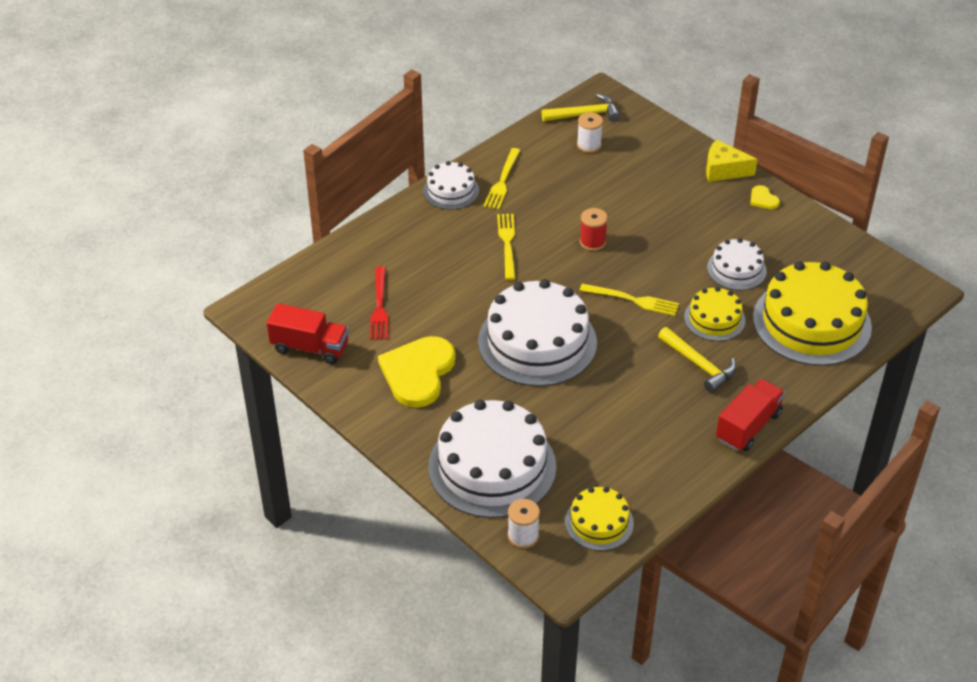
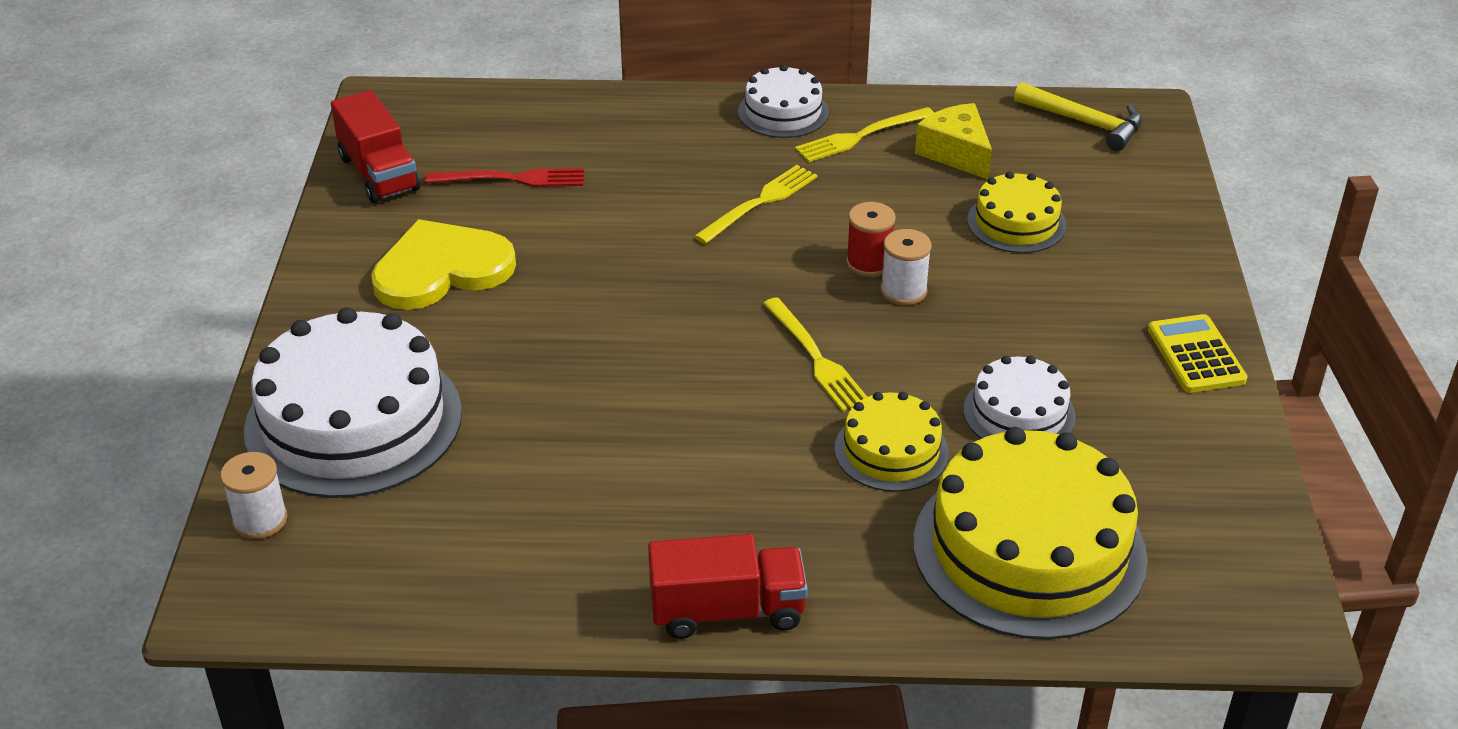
camera: 45 degrees right, 5 degrees down
red fork [370,267,388,340] -> red fork turned 135 degrees counterclockwise [425,168,584,187]
white cake [478,279,597,386] -> none
yellow cake [565,487,634,551] -> yellow cake moved to [967,171,1066,253]
white spool [577,112,603,153] -> white spool moved to [881,229,932,305]
yellow hammer [658,327,737,393] -> none
yellow cheese [706,139,758,182] -> yellow cheese moved to [915,103,992,179]
yellow heart [750,185,780,209] -> yellow calculator [1148,314,1248,393]

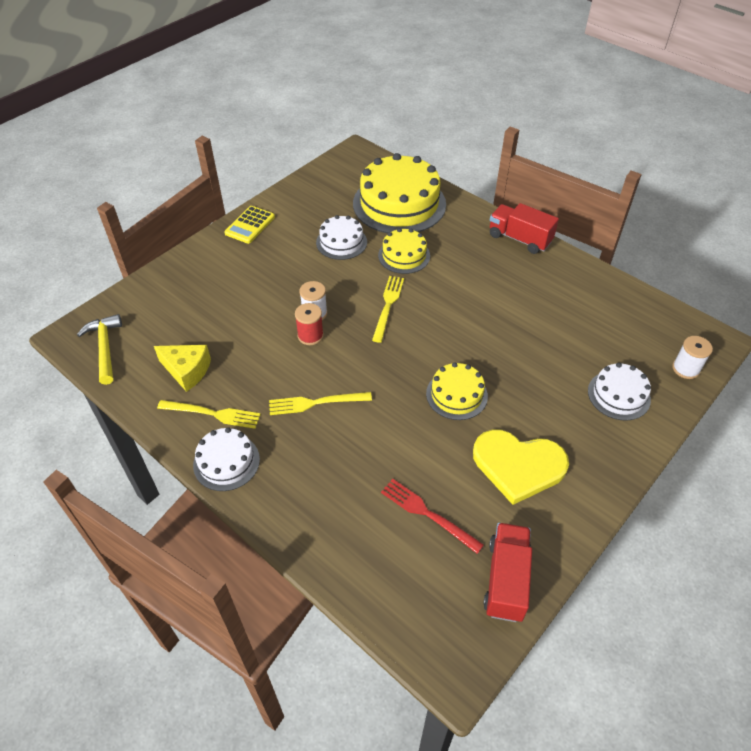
camera: 140 degrees left, 10 degrees up
white cake [244,307,462,498] -> white cake [588,363,651,421], size x0.52
yellow cheese [915,103,992,179] -> yellow cheese turned 75 degrees counterclockwise [154,345,211,392]
yellow cake [967,171,1066,253] -> yellow cake moved to [426,362,488,420]

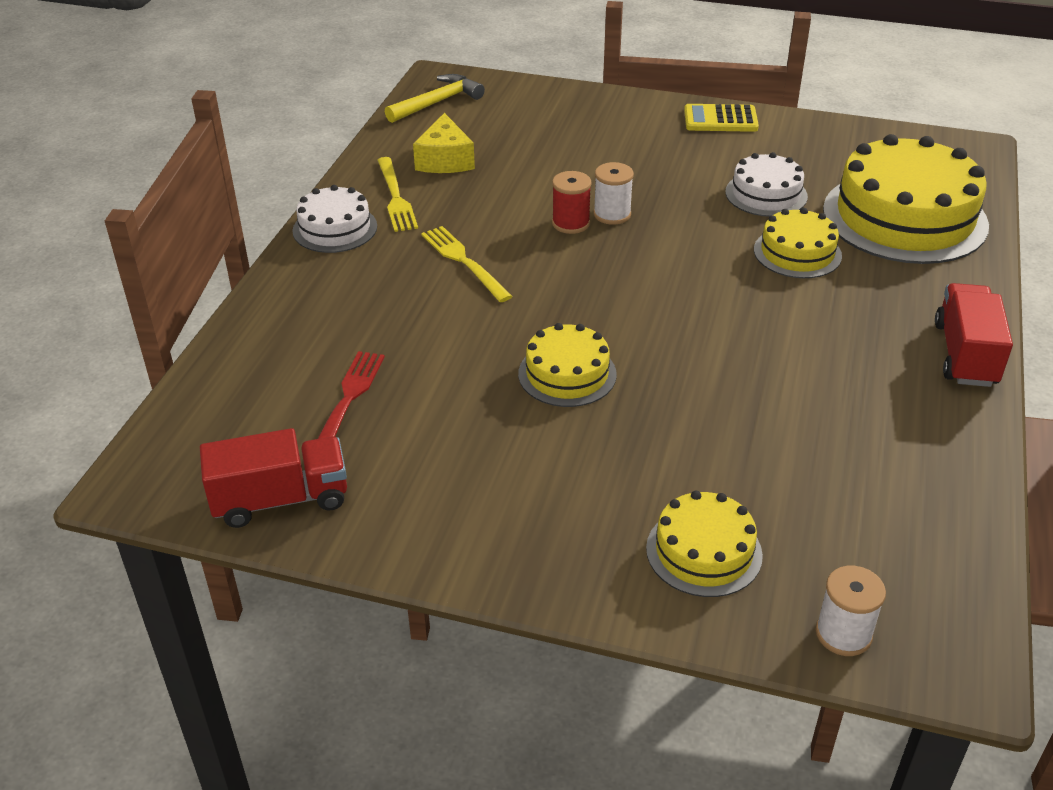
camera: 65 degrees right, 10 degrees down
yellow fork [372,276,404,343] -> none
yellow heart [473,429,569,505] -> none
white cake [588,363,651,421] -> yellow cake [646,491,763,597]

